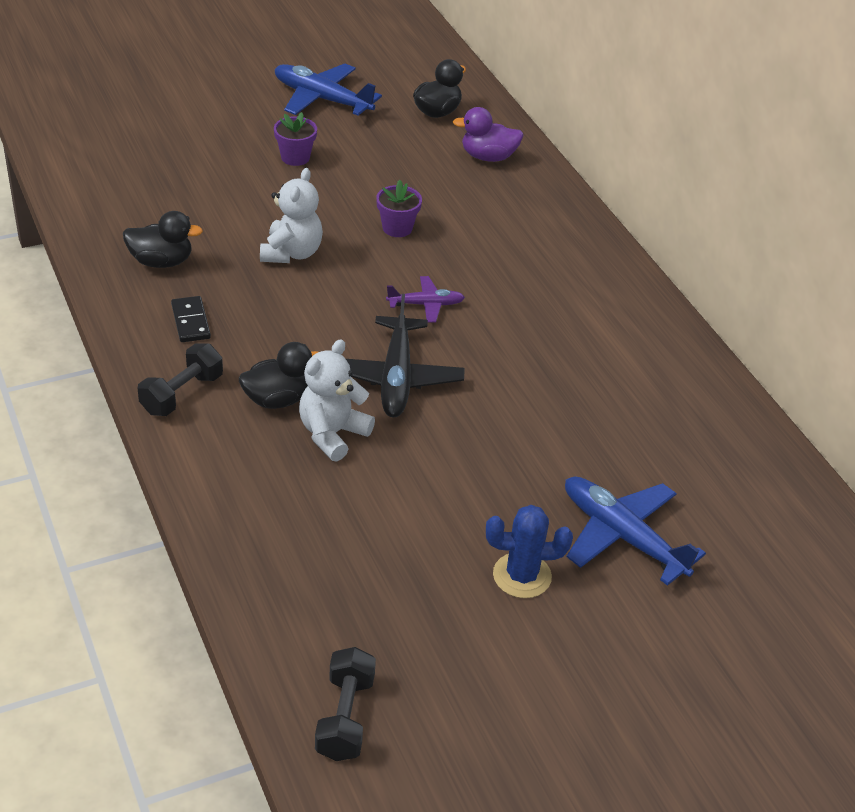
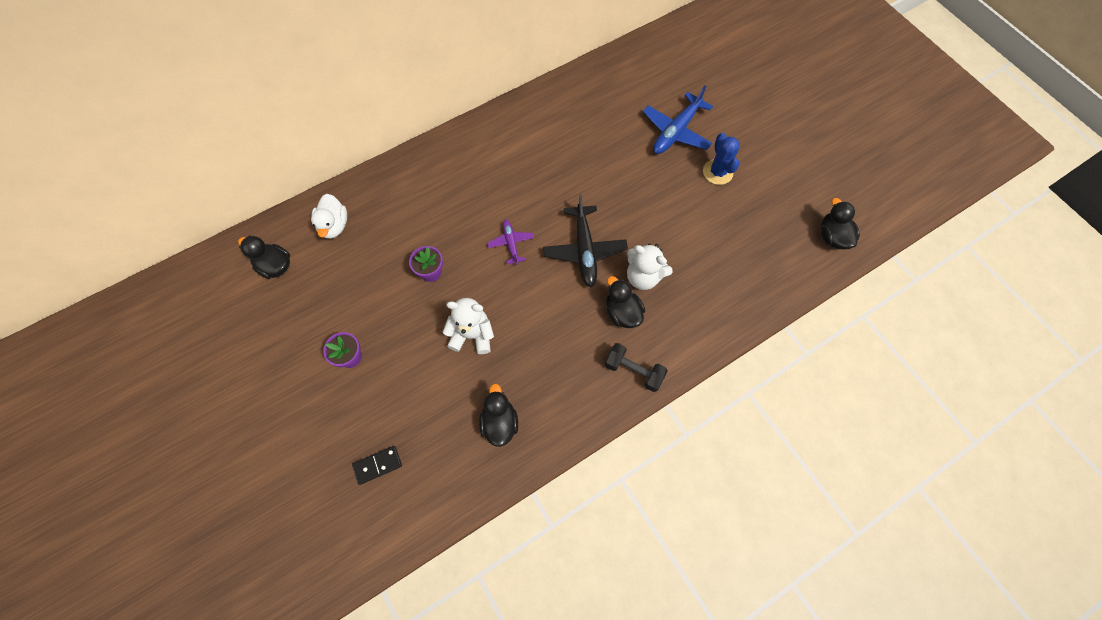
camera: 95 degrees left, 25 degrees up
black domino [171,296,211,342] -> black domino moved to [352,446,402,485]
blue plane [275,63,382,116] -> none
black dumbbell [315,647,376,761] -> black duck [821,198,860,249]
black plane [346,294,465,417] -> black plane turned 90 degrees clockwise [543,194,628,287]
purple duck [453,107,524,162] -> white duck [311,194,347,239]

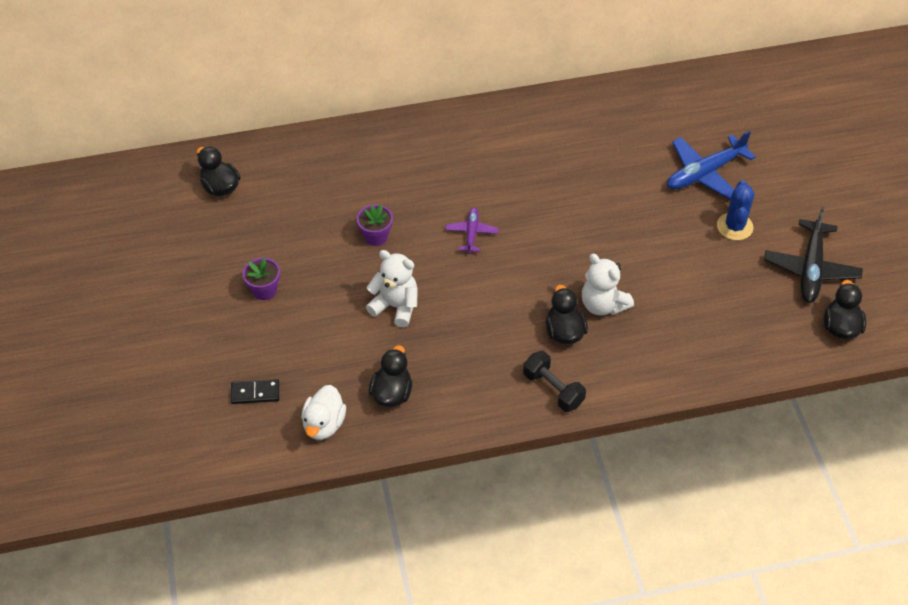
camera: 20 degrees right, 15 degrees down
white duck [311,194,347,239] -> white duck moved to [301,385,346,440]
black plane [543,194,628,287] -> black plane moved to [764,207,863,303]

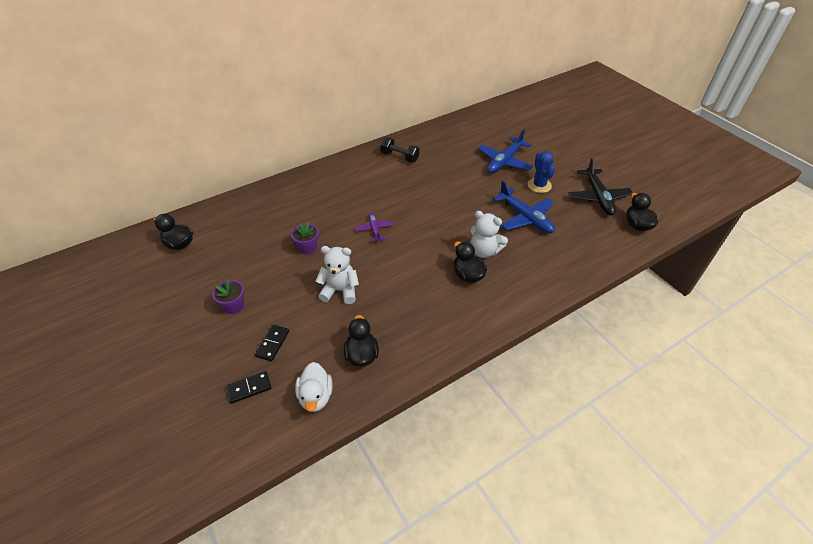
camera: 20 degrees left, 5 degrees down
black dumbbell [523,351,586,412] -> black dumbbell moved to [380,137,419,163]
none -> black domino [254,325,289,361]
none -> blue plane [493,181,555,233]

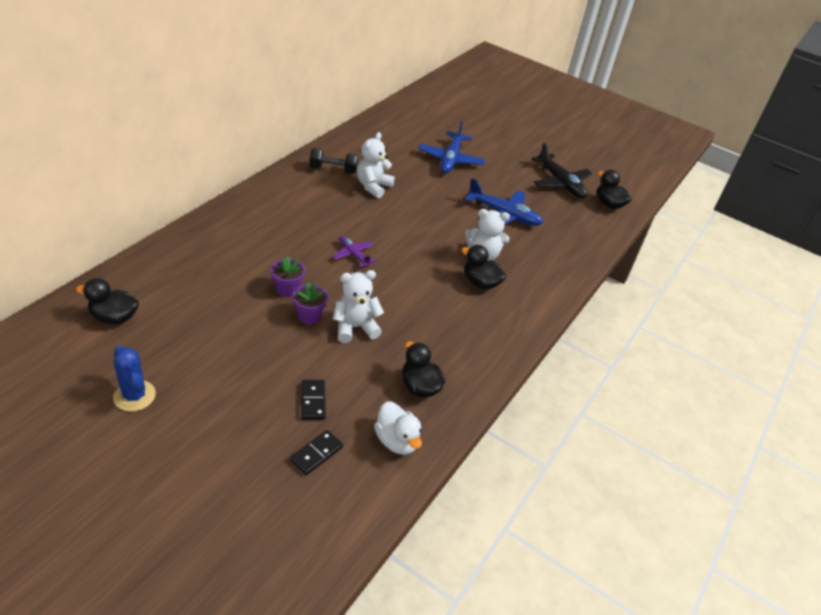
camera: 30 degrees left, 5 degrees down
purple flower pot [212,279,244,314] -> purple flower pot moved to [292,282,328,324]
blue cactus [528,151,555,193] -> blue cactus moved to [113,346,156,412]
none -> white teddy bear [357,132,395,198]

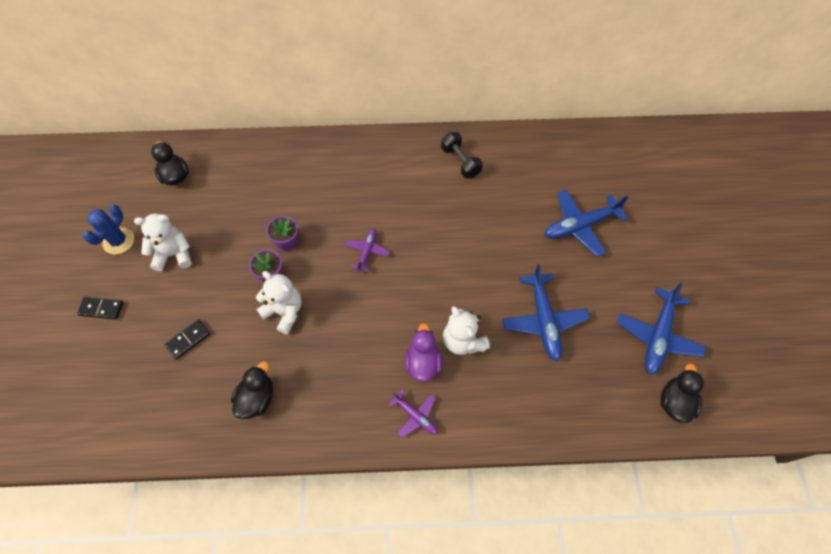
camera: 60 degrees right, 20 degrees up
black domino [290,430,343,475] -> black domino moved to [77,297,123,320]
white teddy bear [357,132,395,198] -> white teddy bear moved to [134,214,192,271]
white duck [374,401,422,455] -> none
black duck [461,245,506,289] -> purple duck [405,323,442,382]
black plane [531,142,592,198] -> blue plane [617,282,706,375]
none -> purple plane [388,389,438,438]

